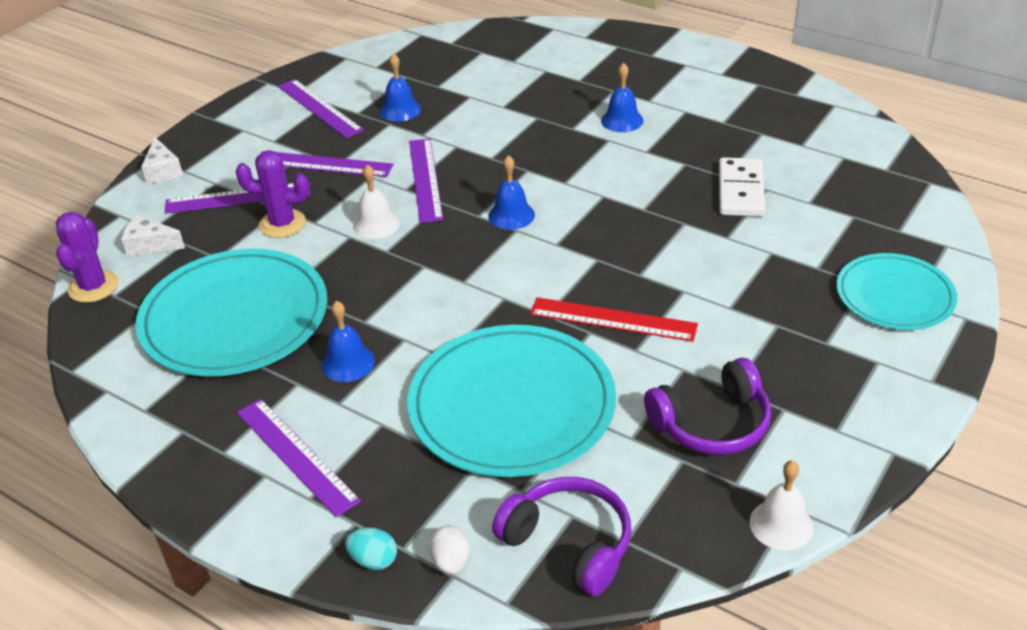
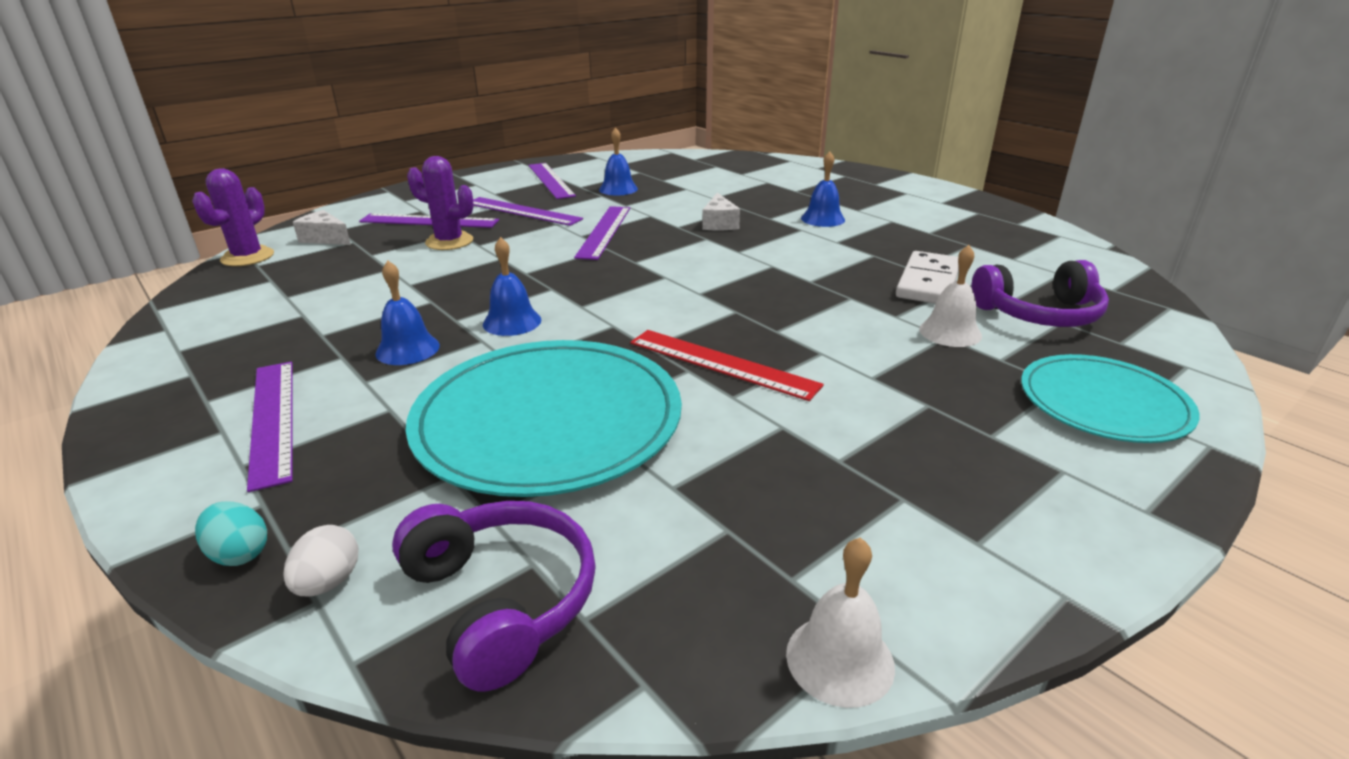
camera: 15 degrees right, 10 degrees down
turquoise plate [136,249,327,377] -> none
white cheese [141,137,183,183] -> white cheese moved to [702,193,740,231]
white bell [353,164,400,239] -> white bell moved to [919,245,982,347]
blue bell [488,155,535,230] -> blue bell moved to [483,237,541,336]
purple headphones [644,358,771,455] -> purple headphones moved to [971,260,1109,327]

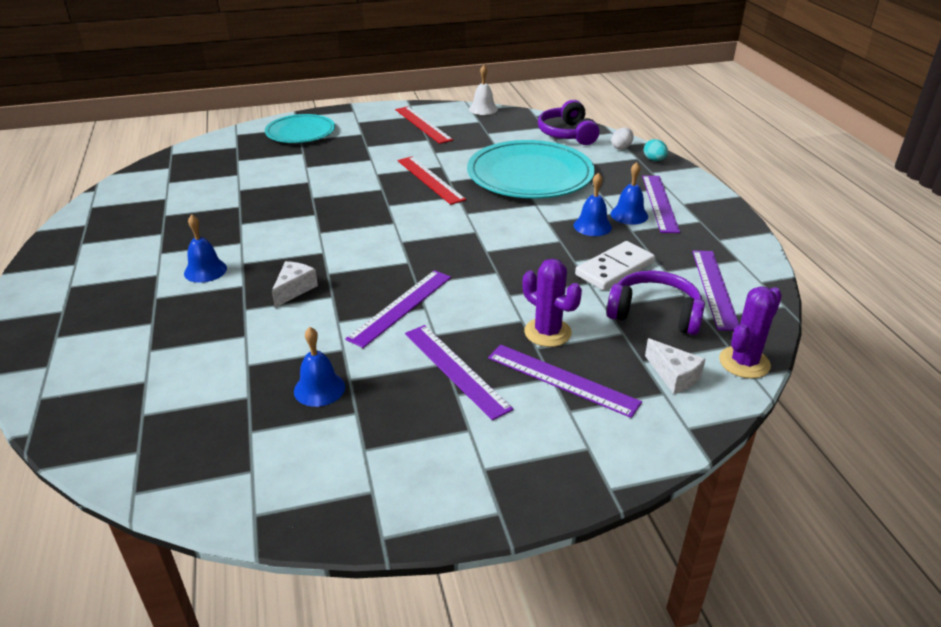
camera: 155 degrees left, 5 degrees up
blue bell [483,237,541,336] -> blue bell moved to [611,162,648,225]
purple ruler [528,163,576,199] -> purple ruler moved to [692,250,739,331]
white domino [896,251,959,304] -> white domino moved to [575,241,655,290]
white bell [919,245,982,347] -> none
purple headphones [971,260,1109,327] -> purple headphones moved to [607,270,705,335]
none -> red ruler [395,106,453,144]

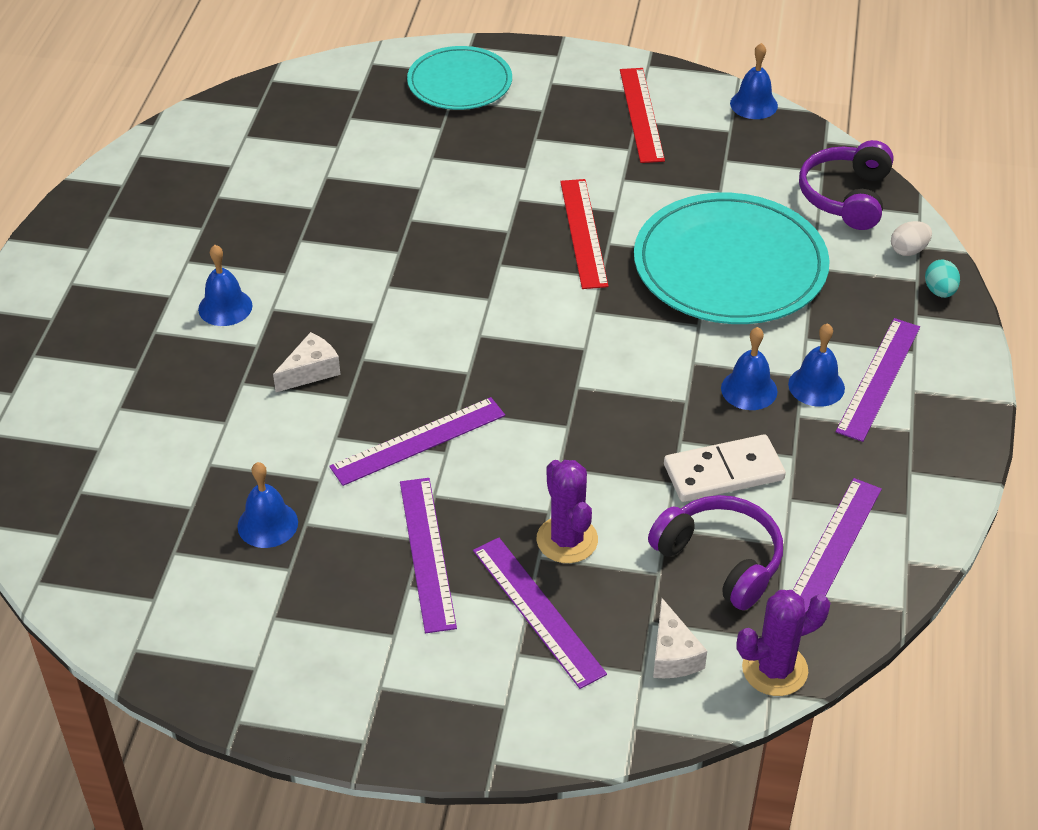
camera: 25 degrees right, 10 degrees up
white bell [469,65,498,115] -> blue bell [730,43,778,119]

